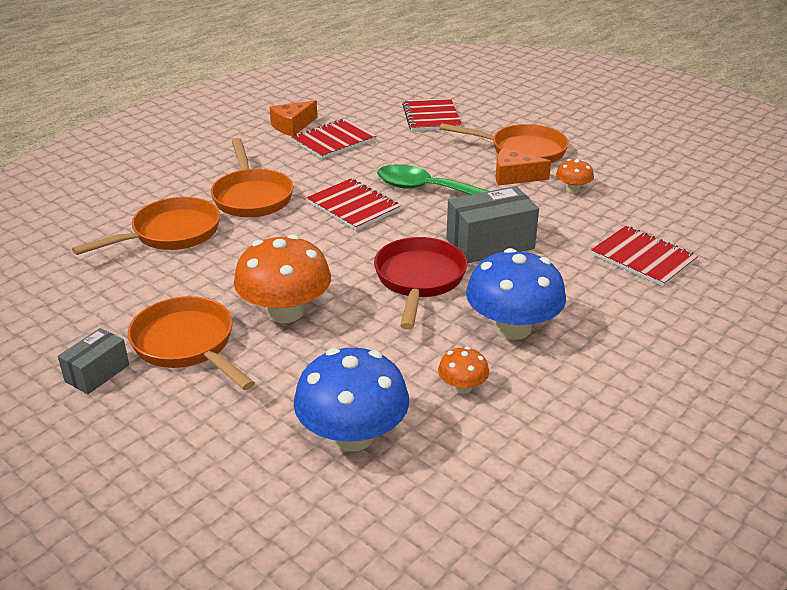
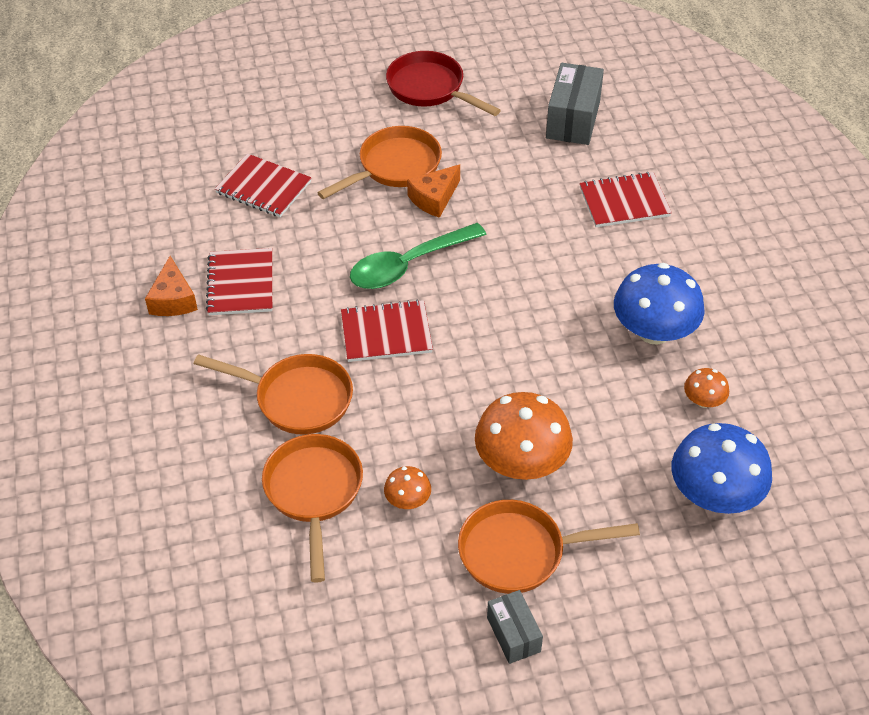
camera: 55 degrees left, 15 degrees up
red pan [374,237,467,330] -> red pan moved to [386,51,501,116]
grey box [446,186,539,263] -> grey box moved to [546,63,604,145]
orange mushroom [556,159,594,193] -> orange mushroom moved to [384,466,431,509]

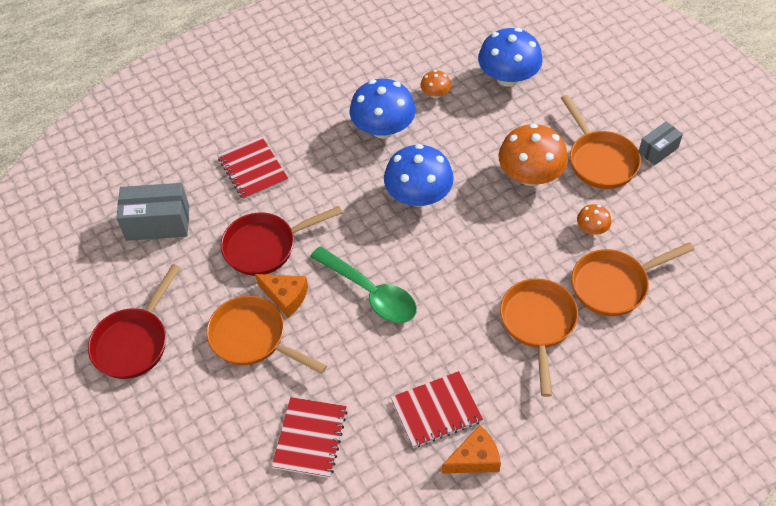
camera: 105 degrees left, 5 degrees up
red notebook [341,300,433,362] -> none
none -> red pan [221,206,342,276]
none -> blue mushroom [384,144,454,207]

